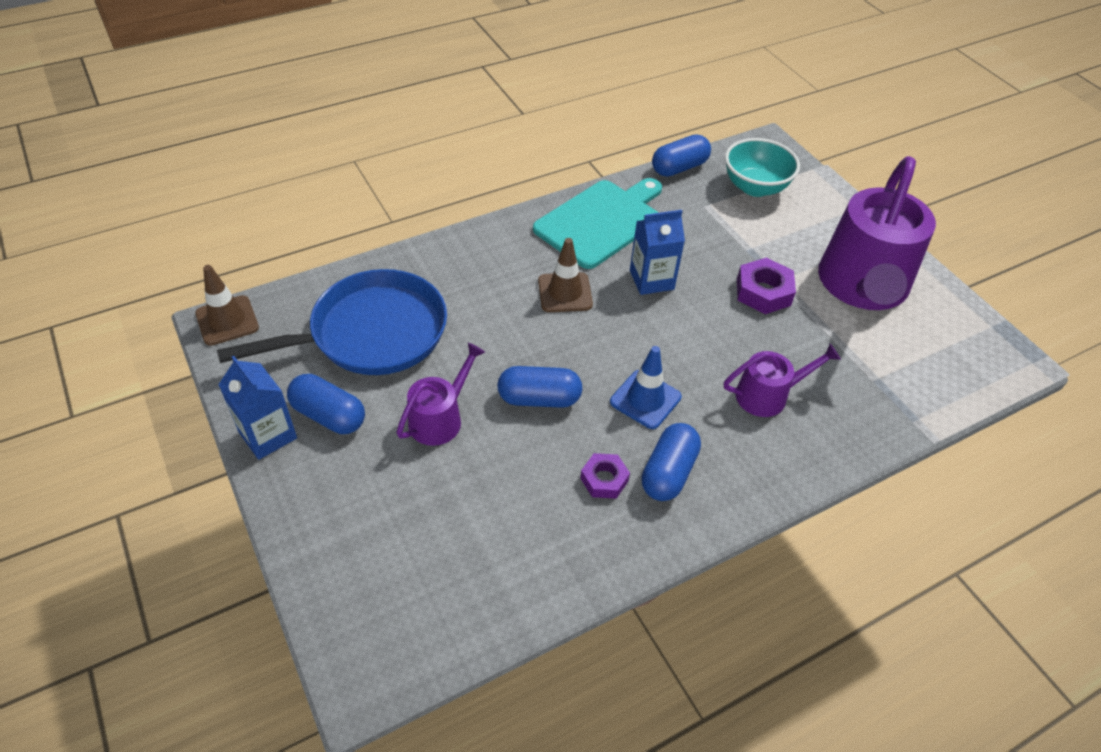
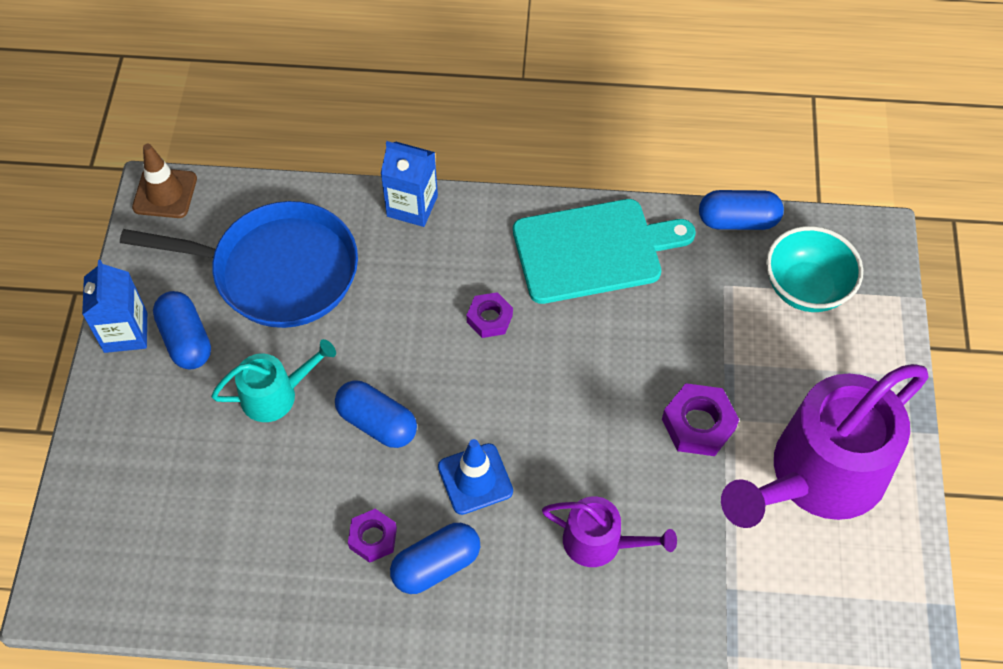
camera: 35 degrees right, 10 degrees up
purple watering can [396,343,485,446] -> turquoise watering can [211,339,336,422]
brown traffic cone [538,238,593,312] -> purple nut [467,292,513,338]
blue carton [630,210,685,295] -> blue carton moved to [381,141,438,227]

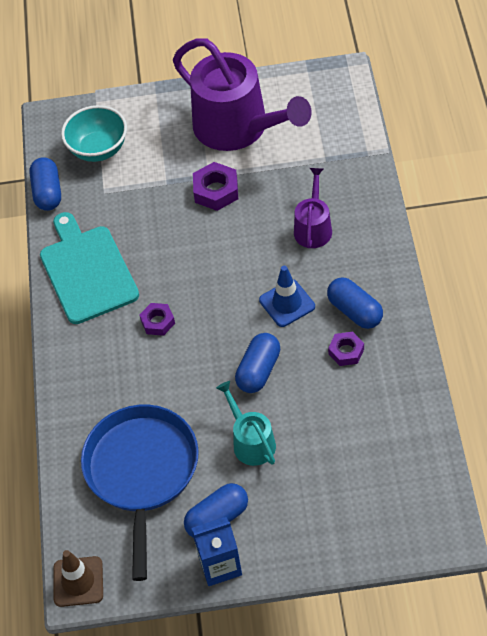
camera: 95 degrees left, 5 degrees down
blue carton [381,141,438,227] -> none

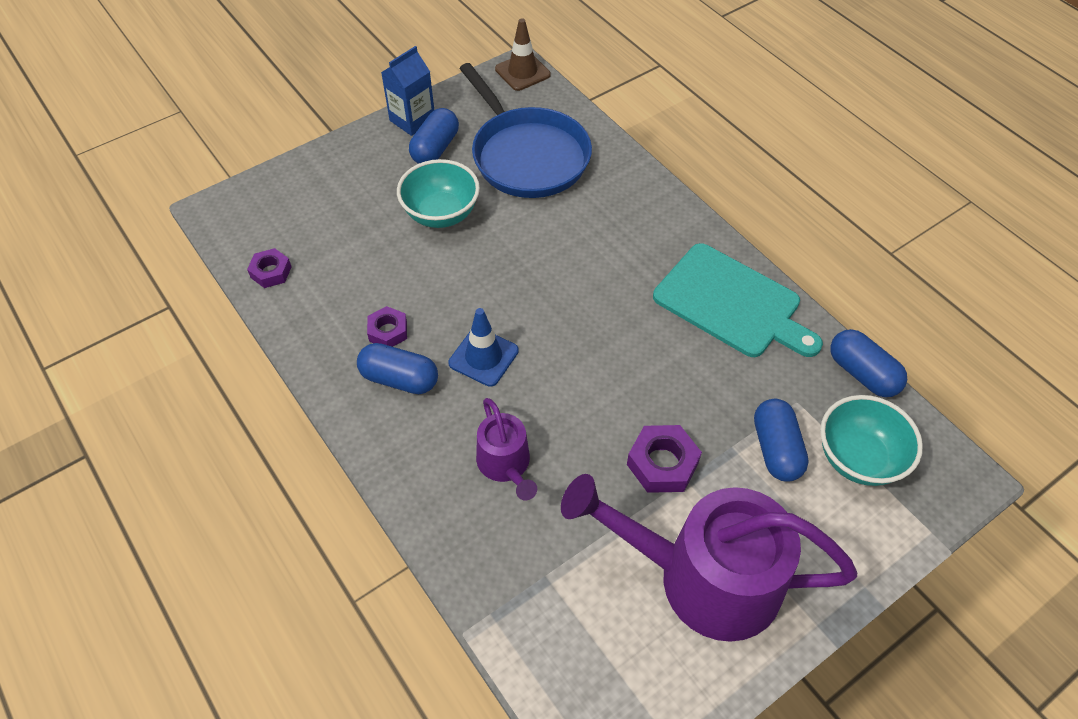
camera: 145 degrees right, 0 degrees up
purple nut [140,303,175,336] -> purple nut moved to [247,248,292,288]
turquoise watering can [216,381,276,466] -> turquoise bowl [397,159,480,228]
blue capsule [235,333,280,393] -> blue capsule moved to [754,399,809,481]

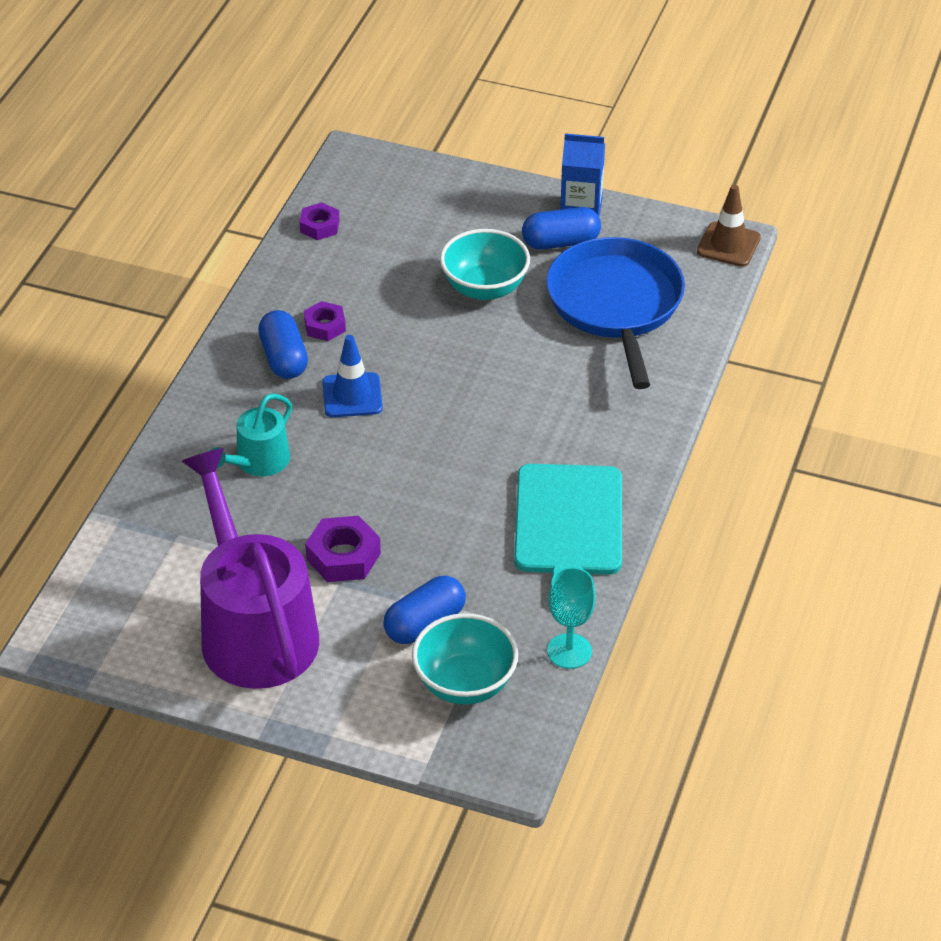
camera: 55 degrees right, 10 degrees down
blue pan [459,63,592,198] -> blue pan turned 150 degrees clockwise [546,237,685,389]
purple watering can [476,398,537,501] -> turquoise watering can [210,393,292,476]
blue capsule [830,329,907,397] -> turquoise goblet [547,567,596,669]

